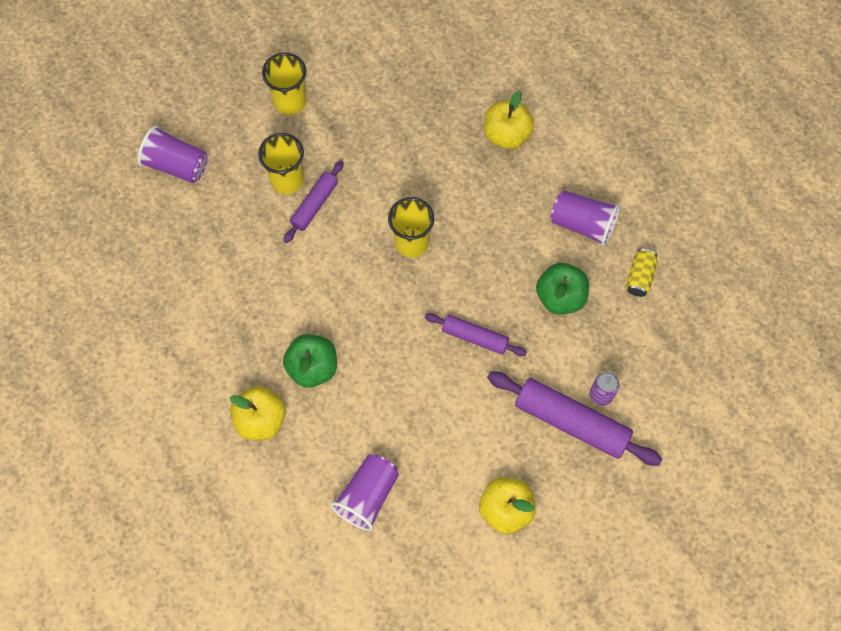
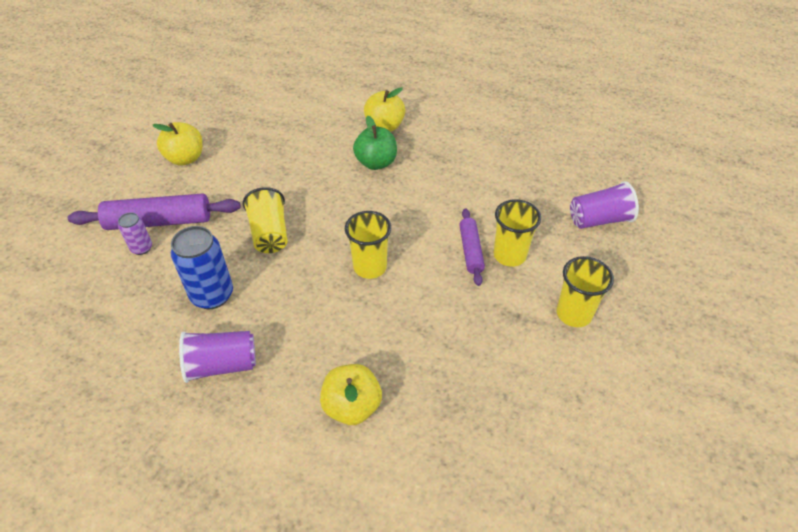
camera: 145 degrees right, 20 degrees down
purple cup [330,454,399,531] -> none
purple rolling pin [425,313,527,356] -> yellow cup [243,187,288,253]
green apple [536,263,589,315] -> blue can [171,226,233,309]
yellow can [626,249,658,297] -> none

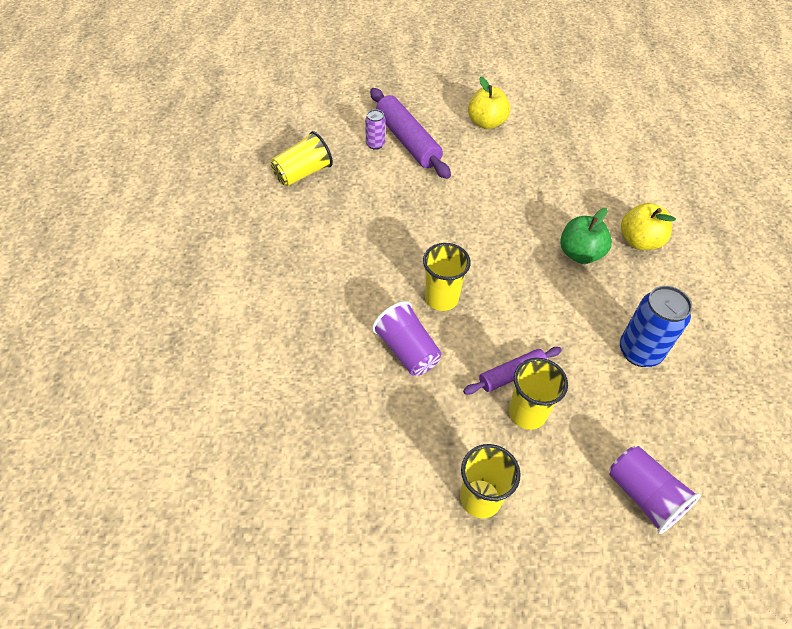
camera: 65 degrees right, 5 degrees up
blue can [171,226,233,309] -> blue can moved to [620,286,692,367]
purple cup [179,331,256,383] -> purple cup moved to [372,301,442,376]
yellow cup [243,187,288,253] -> yellow cup moved to [271,131,333,186]
yellow apple [320,364,382,425] -> none

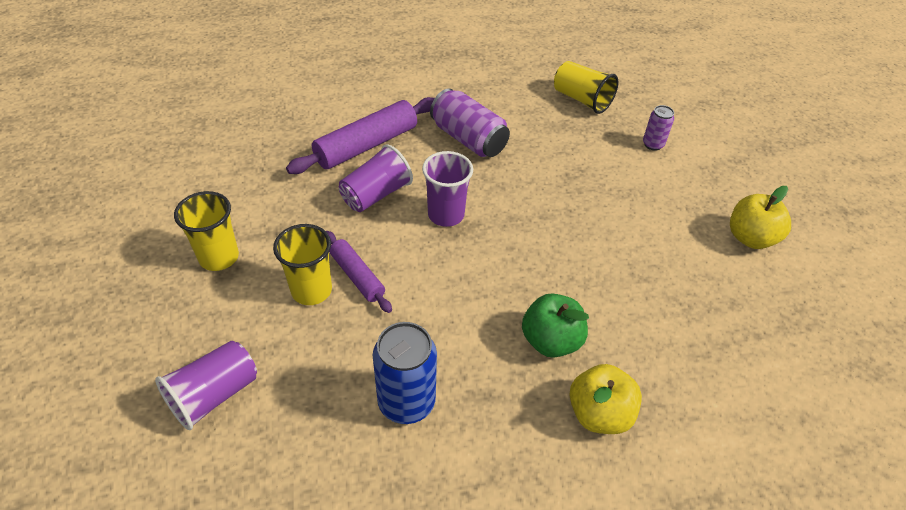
camera: 80 degrees right, 5 degrees down
purple rolling pin [370,88,451,179] -> purple rolling pin moved to [286,97,435,174]
yellow cup [423,243,471,311] -> purple cup [422,151,473,227]
none -> purple can [430,89,510,157]

